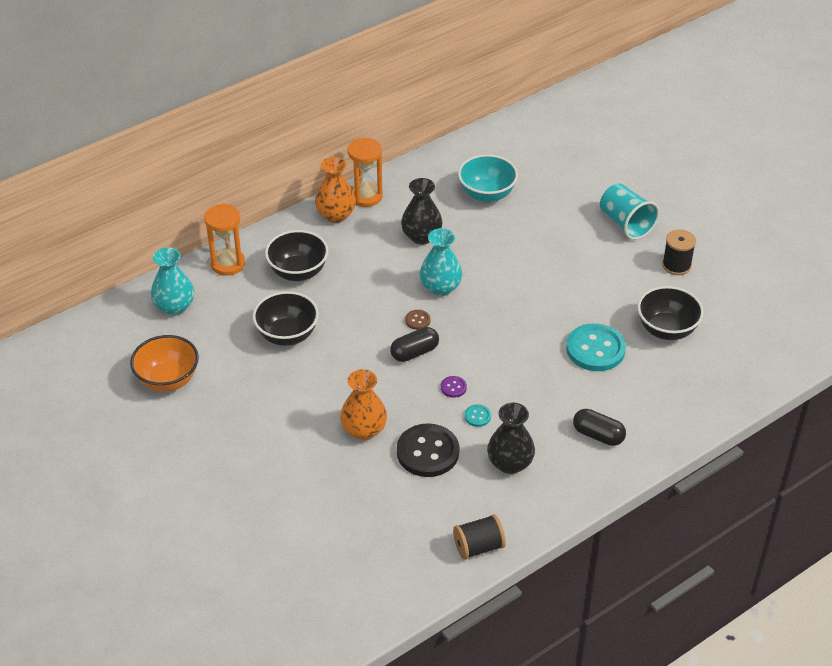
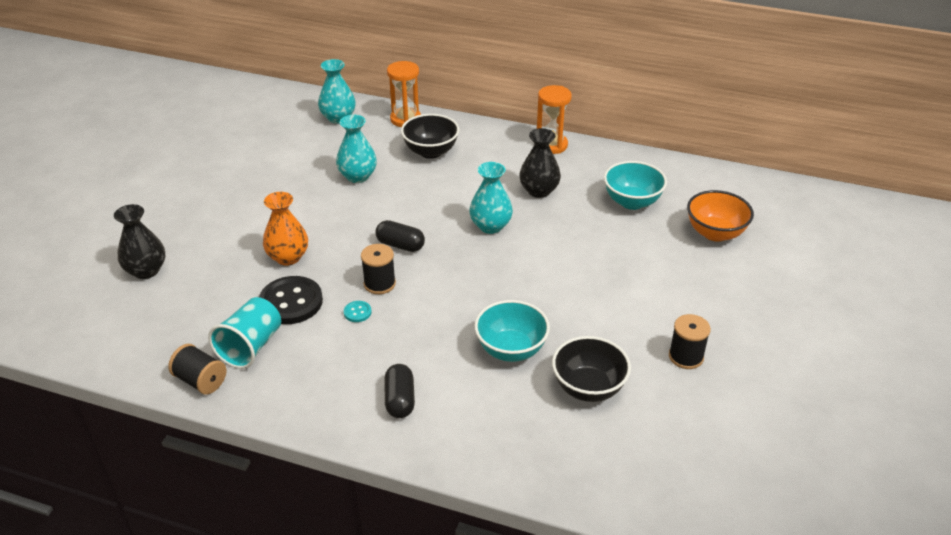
camera: 55 degrees right, 5 degrees down
orange bowl [130,335,199,392] -> orange bowl moved to [687,190,754,242]
black bowl [253,291,319,346] -> turquoise vase [336,115,377,183]
orange vase [315,157,356,223] -> none
brown button [405,310,430,330] -> none
purple button [441,376,467,398] -> black spool [361,244,396,294]
black vase [487,403,535,474] -> black vase moved to [114,204,165,279]
turquoise button [566,323,626,371] -> turquoise bowl [474,300,550,362]
turquoise cup [600,183,660,240] -> turquoise cup moved to [208,297,281,369]

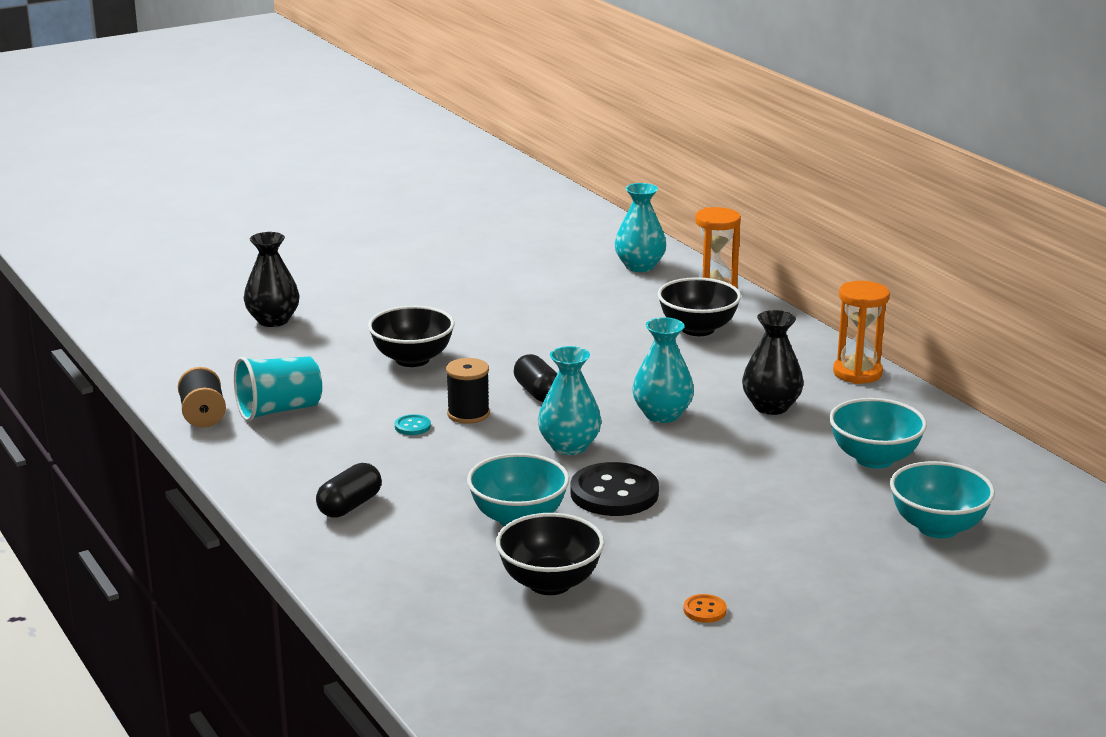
camera: 40 degrees right, 15 degrees down
black button [259,276,323,324] -> black button moved to [571,462,659,516]
orange vase [263,192,308,266] -> black bowl [368,306,455,367]
turquoise vase [336,115,377,183] -> turquoise vase moved to [538,346,602,455]
black spool [669,314,711,369] -> orange button [684,594,727,623]
orange bowl [687,190,754,242] -> turquoise bowl [890,461,995,538]

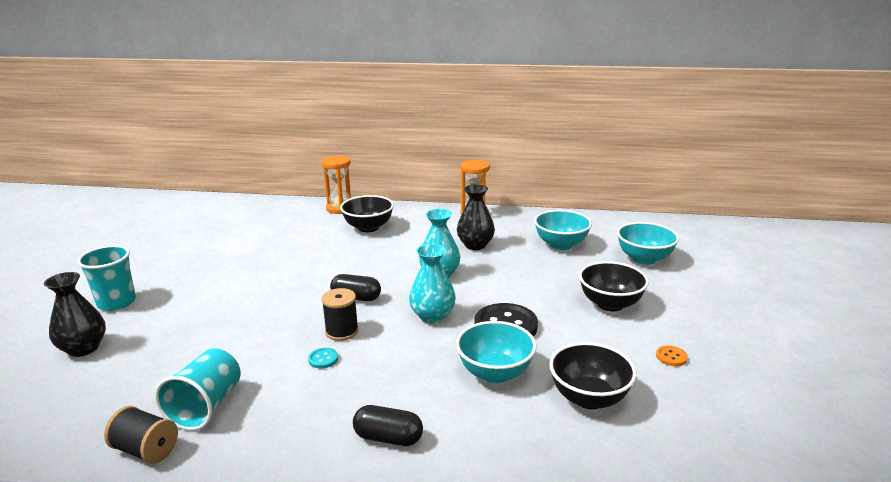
camera: 50 degrees left, 0 degrees up
black capsule [316,463,382,518] -> black capsule turned 60 degrees counterclockwise [353,405,423,446]
black bowl [368,306,455,367] -> black bowl moved to [579,261,649,312]
turquoise vase [615,183,666,272] -> none
none -> turquoise cup [77,245,136,311]

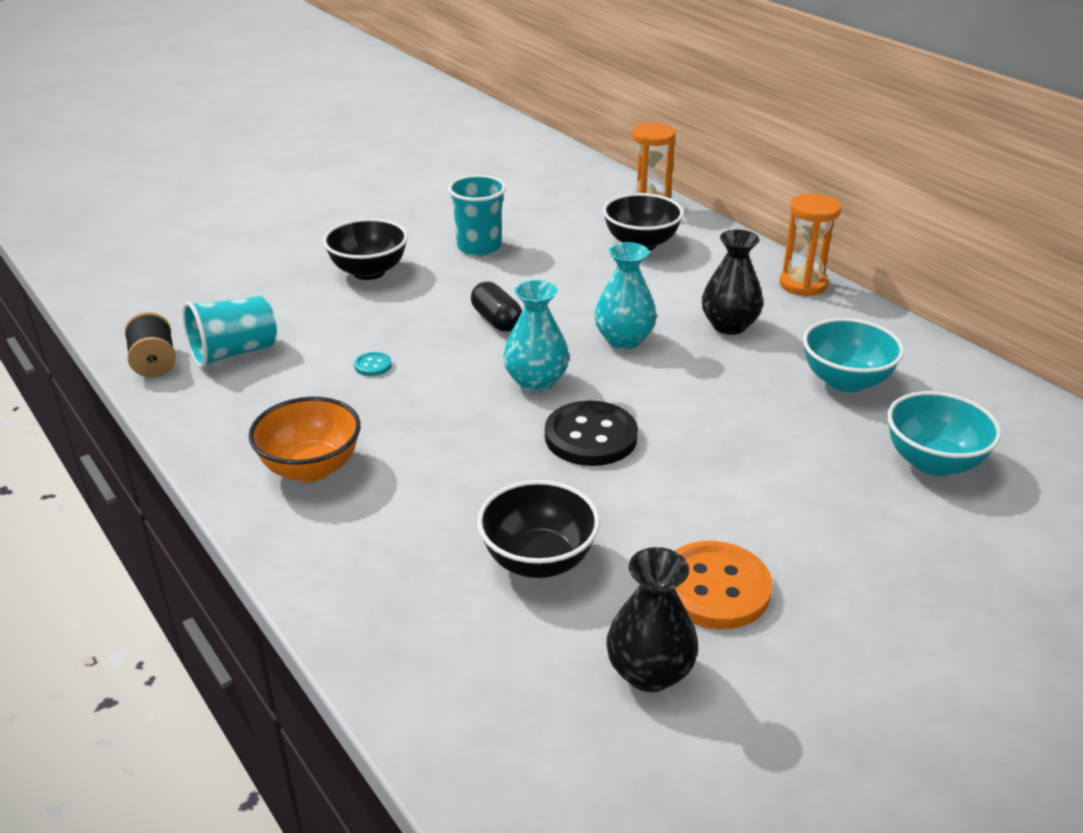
camera: 45 degrees right, 10 degrees up
black vase [44,272,106,357] -> black vase moved to [606,547,698,692]
turquoise cup [77,245,136,311] -> turquoise cup moved to [448,175,506,256]
black spool [321,288,359,341] -> none
black capsule [353,405,423,446] -> orange bowl [249,397,361,482]
turquoise bowl [456,321,537,383] -> none
black bowl [579,261,649,312] -> black bowl moved to [323,218,408,280]
orange button [656,346,688,366] -> orange button [675,541,772,629], size x2.29

